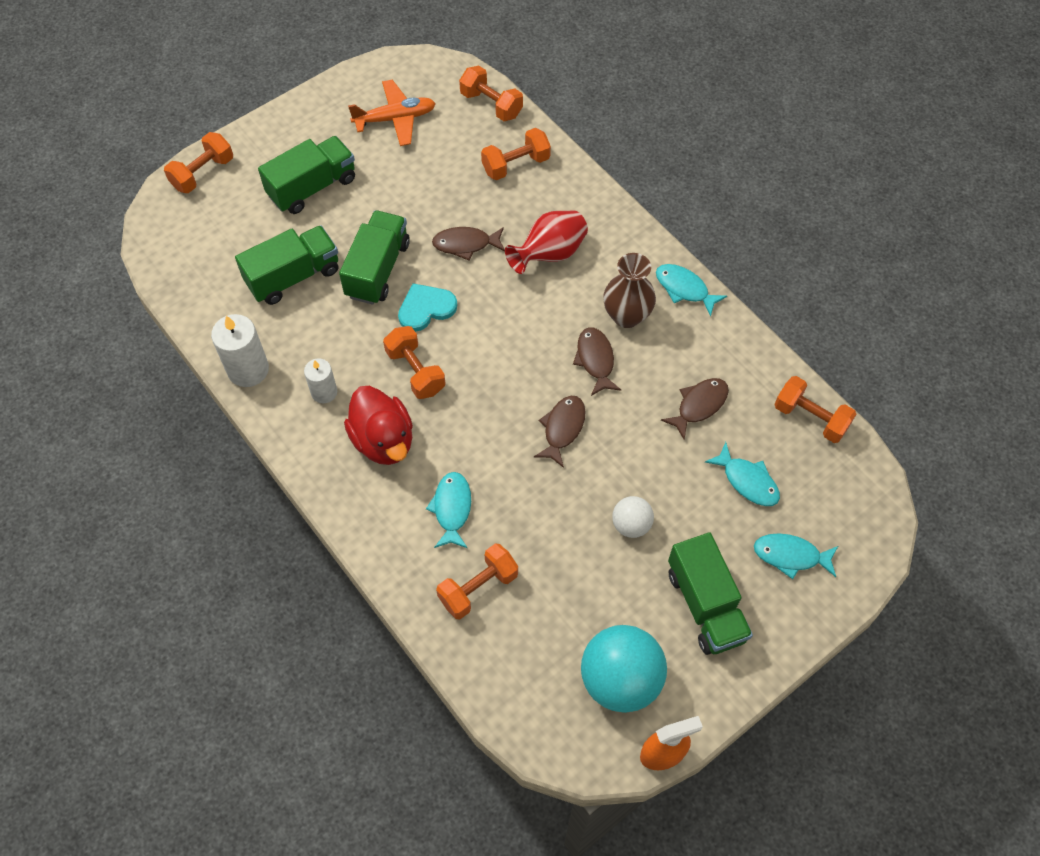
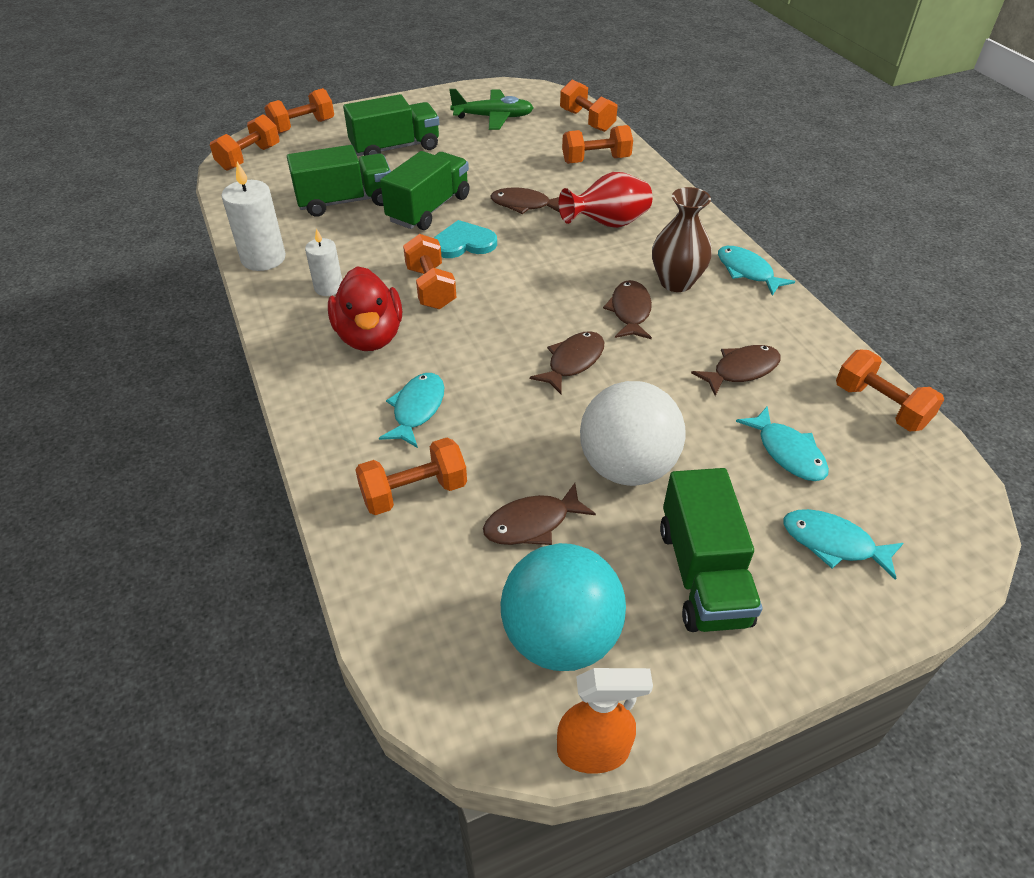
camera: 15 degrees right, 15 degrees down
orange plane [348,80,436,146] -> green plane [449,89,534,130]
white ball [612,496,654,538] -> white ball [580,381,686,486], size x1.91
none -> orange dumbbell [210,114,280,171]
none -> brown fish [483,483,596,545]

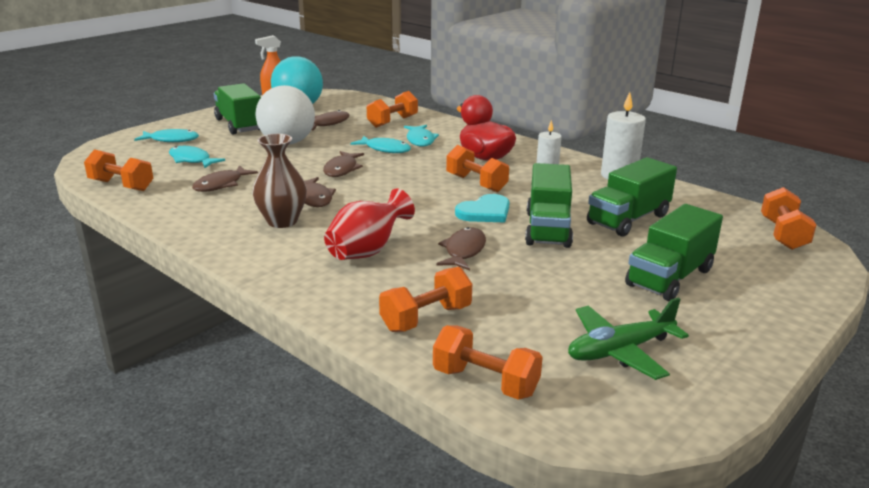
camera: 155 degrees right, 20 degrees down
orange dumbbell [265,88,334,134] -> none
brown fish [490,187,559,214] -> brown fish turned 60 degrees counterclockwise [437,227,486,271]
turquoise fish [718,246,795,296] -> turquoise fish moved to [350,136,411,153]

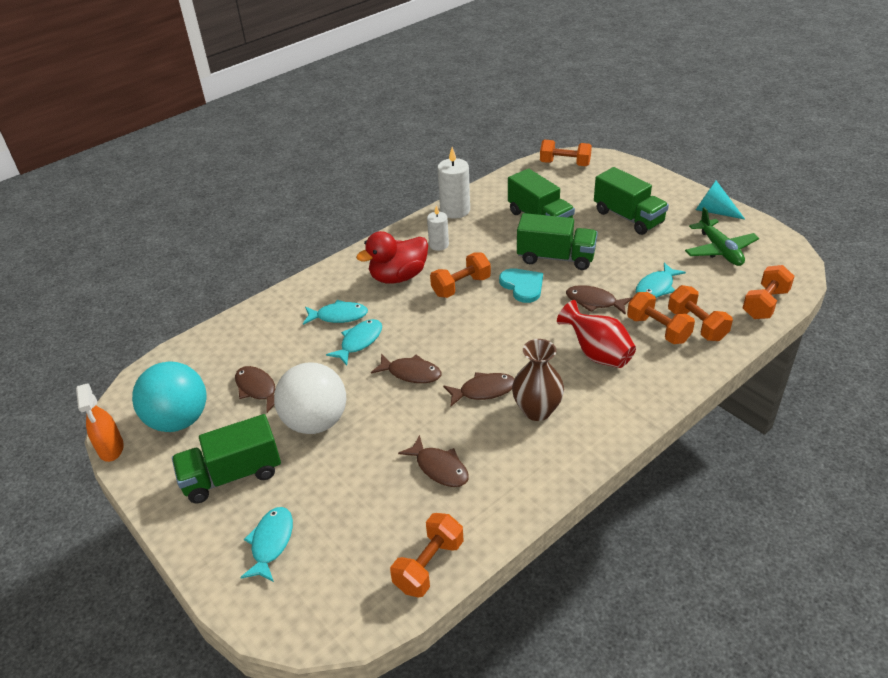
camera: 80 degrees left, 15 degrees up
turquoise fish [169,146,225,169] -> turquoise fish moved to [636,263,686,298]
orange dumbbell [367,91,418,128] -> orange dumbbell moved to [627,292,695,344]
none -> turquoise cone [696,181,745,219]

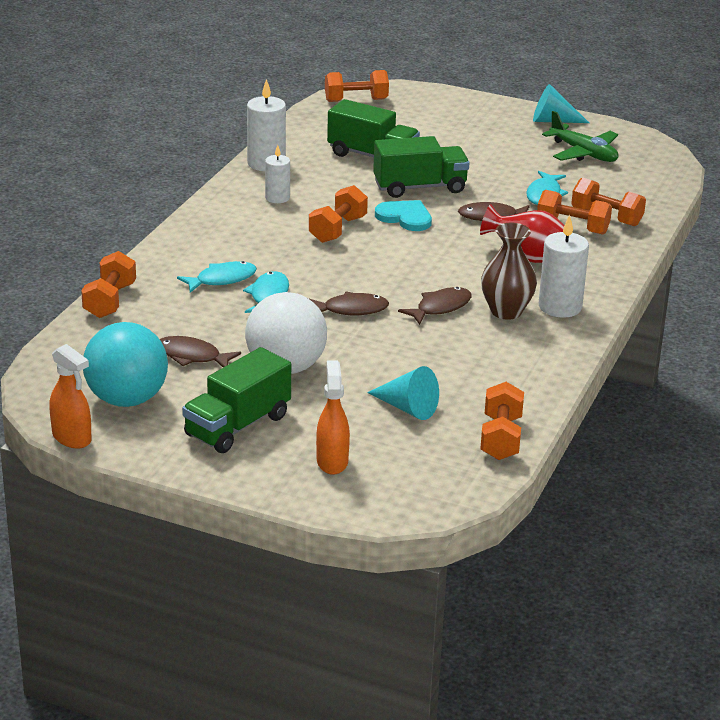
camera: 30 degrees left, 10 degrees down
turquoise fish [240,507,293,582] -> orange spray bottle [316,360,350,475]
red duck [356,231,428,284] -> none
brown fish [398,435,469,487] -> none
green truck [594,167,669,235] -> none
orange dumbbell [743,265,795,319] -> orange dumbbell moved to [81,251,136,318]
none -> turquoise cone [367,366,439,420]
none -> white candle [539,215,589,318]

